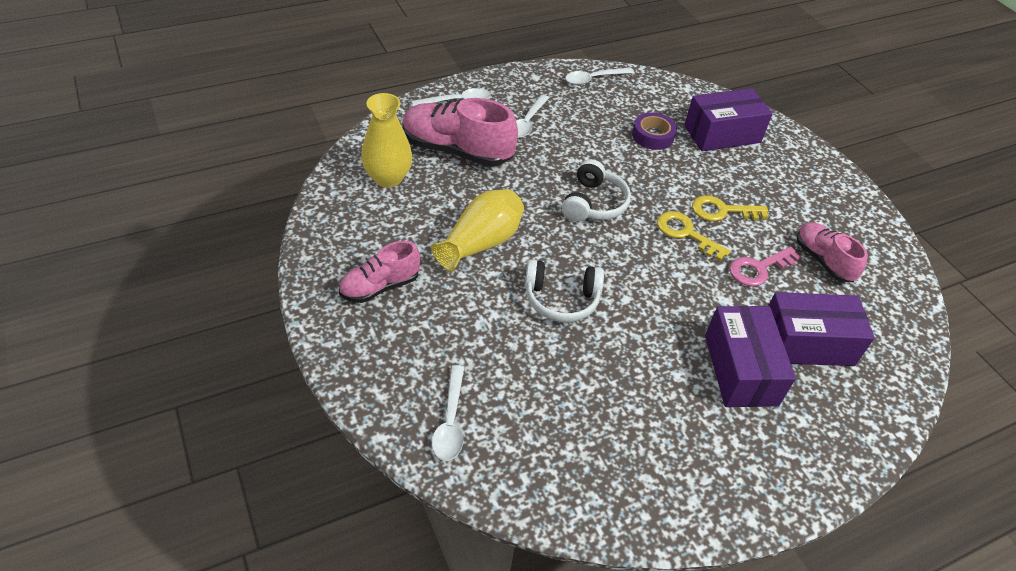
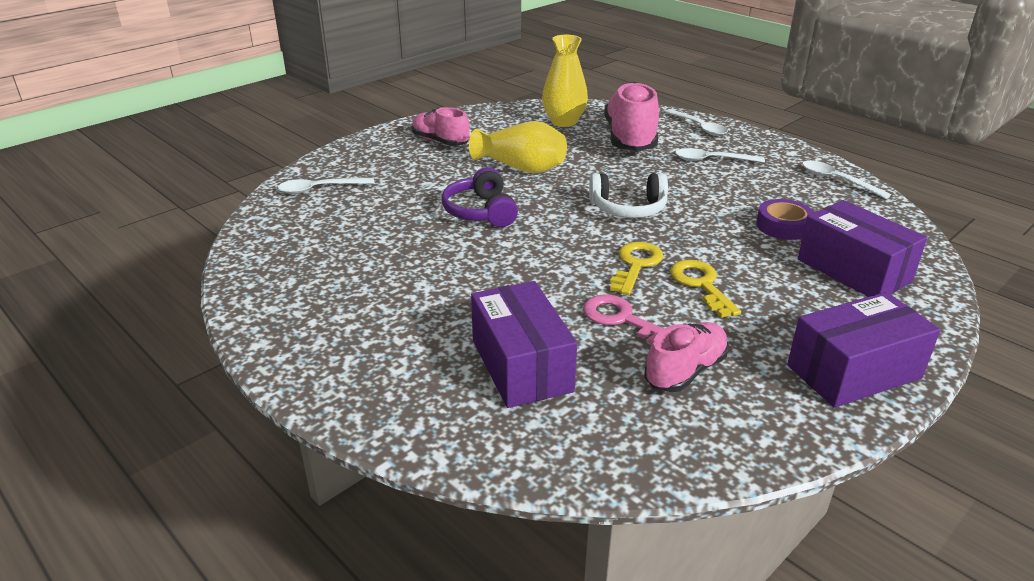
camera: 75 degrees right, 15 degrees down
white headphones [525,259,604,322] -> purple headphones [442,167,518,227]
purple box [705,306,796,407] -> purple box moved to [787,292,940,408]

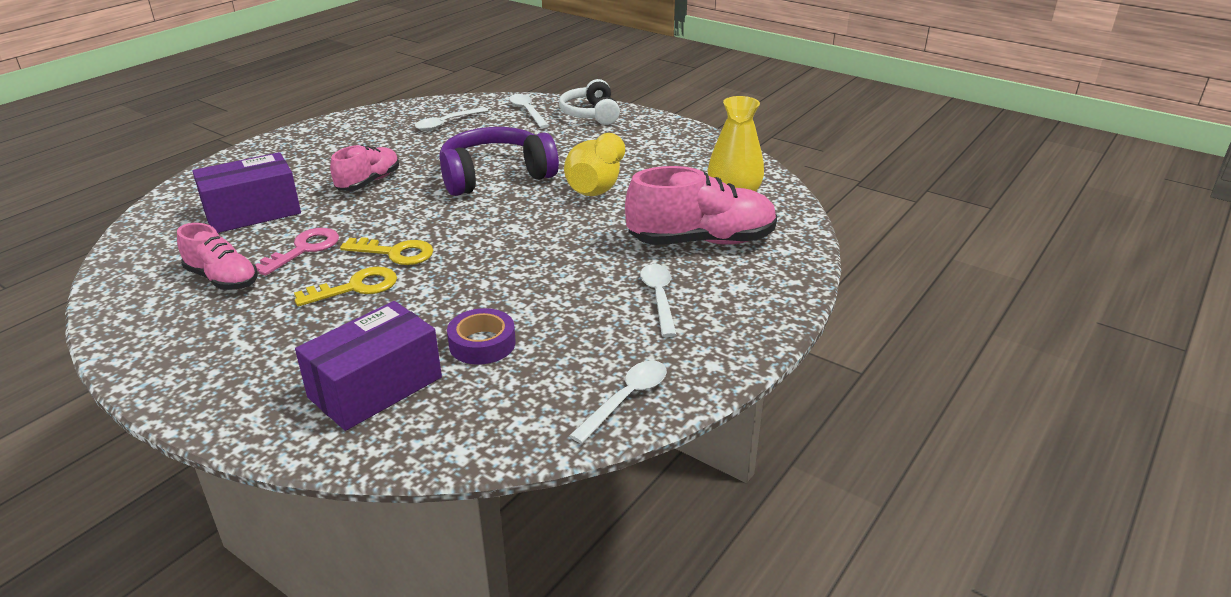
camera: 80 degrees right, 0 degrees up
pink shoe [411,107,469,146] -> pink shoe moved to [330,145,399,191]
purple headphones [442,167,518,227] -> purple headphones [439,127,559,196], size x1.51
white headphones [589,173,668,218] -> white headphones moved to [559,79,620,125]
white spoon [665,109,728,136] -> white spoon moved to [415,107,488,131]
purple box [787,292,940,408] -> none

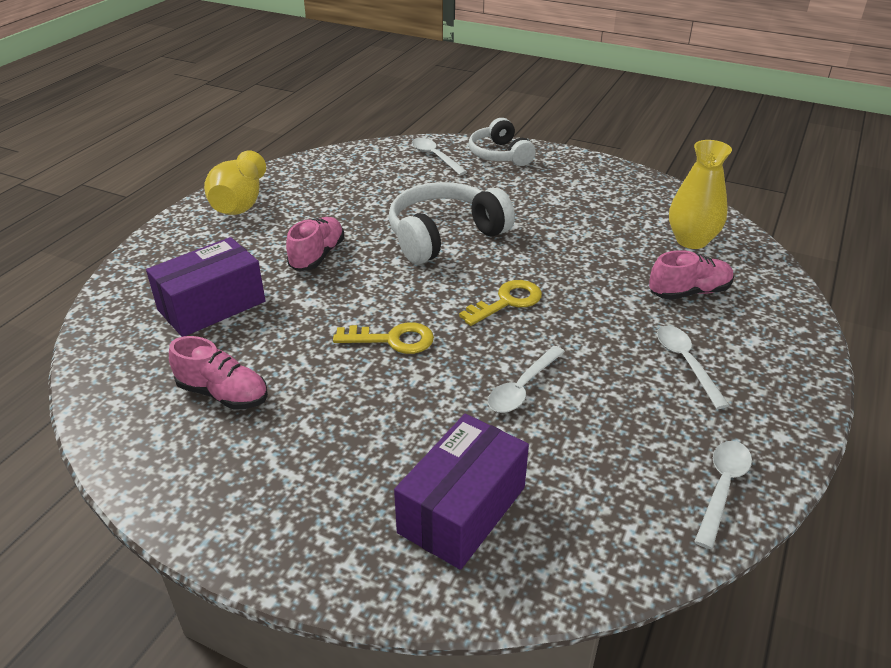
camera: 10 degrees left, 5 degrees up
pink key [255,228,339,276] -> none
yellow key [294,267,397,306] -> yellow key moved to [459,280,542,326]
white spoon [415,107,488,131] -> white spoon moved to [488,346,565,413]
purple headphones [439,127,559,196] -> white headphones [389,182,515,264]
purple tape [447,308,516,365] -> none
yellow vase [564,133,625,196] -> yellow vase moved to [204,150,266,215]
pink shoe [625,166,777,245] -> pink shoe [649,250,734,300], size x0.60

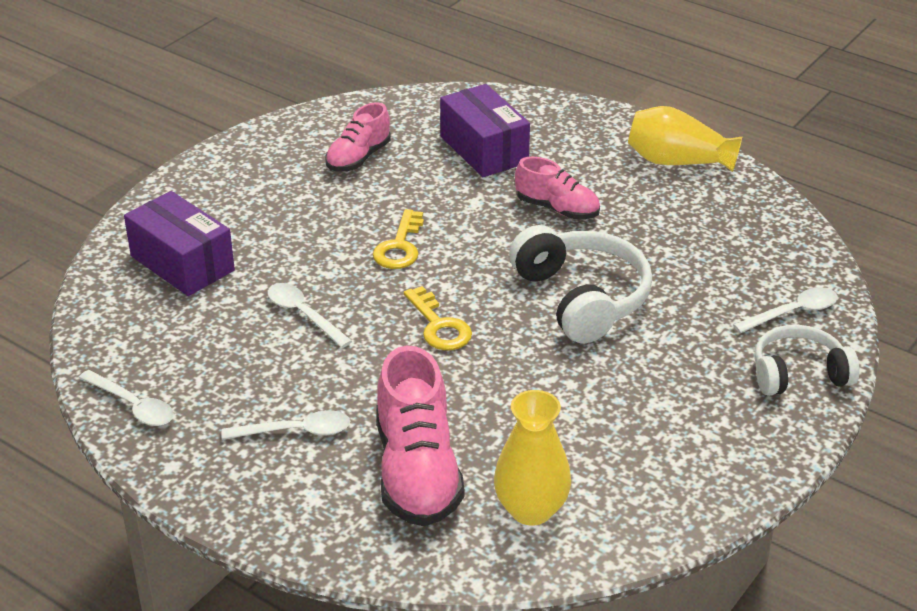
camera: 100 degrees right, 0 degrees up
pink shoe [649,250,734,300] -> pink shoe [376,346,464,527], size x1.66

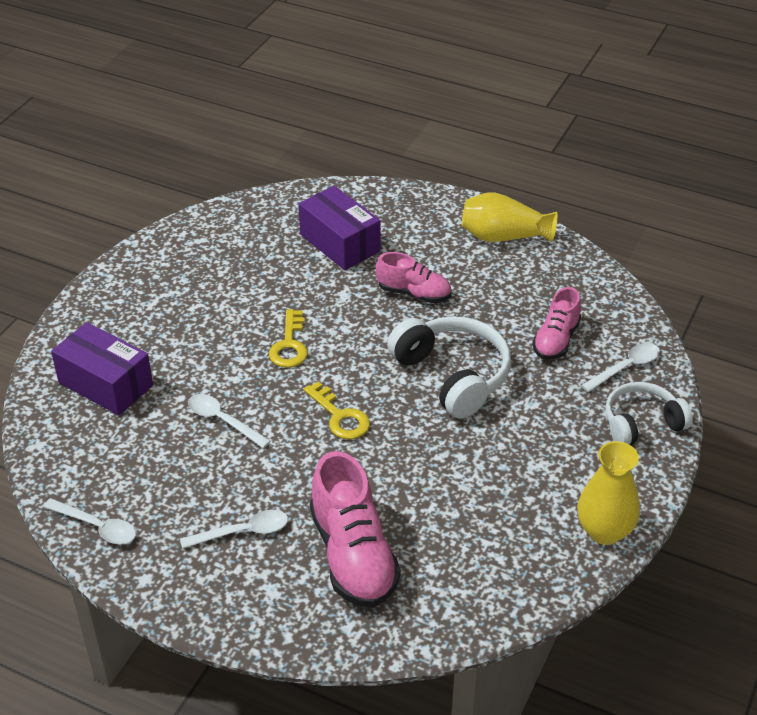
camera: 10 degrees left, 5 degrees up
pink shoe [325,102,391,172] -> pink shoe moved to [532,287,581,360]
yellow vase [494,390,571,526] -> yellow vase moved to [577,441,640,545]

